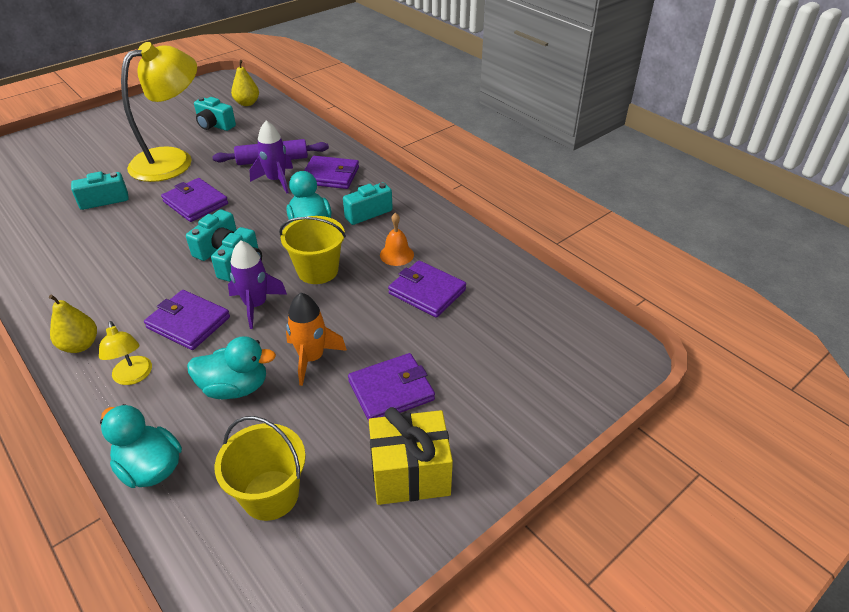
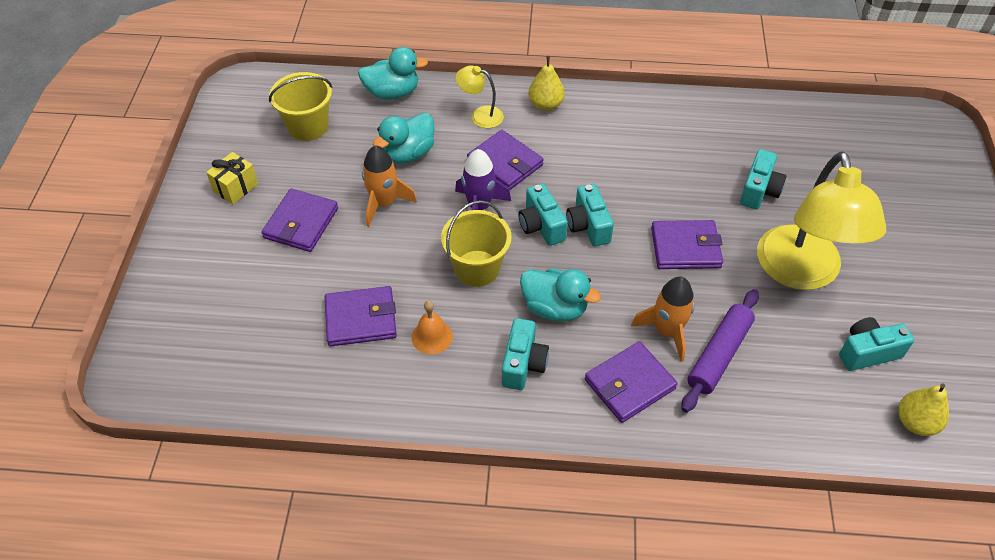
camera: 135 degrees right, 10 degrees up
purple wallet [144,290,230,350] -> purple wallet turned 60 degrees clockwise [467,130,544,190]
purple rocket [250,121,293,193] -> orange rocket [631,276,695,362]
yellow gift [369,407,453,505] -> yellow gift [206,152,258,204], size x0.62

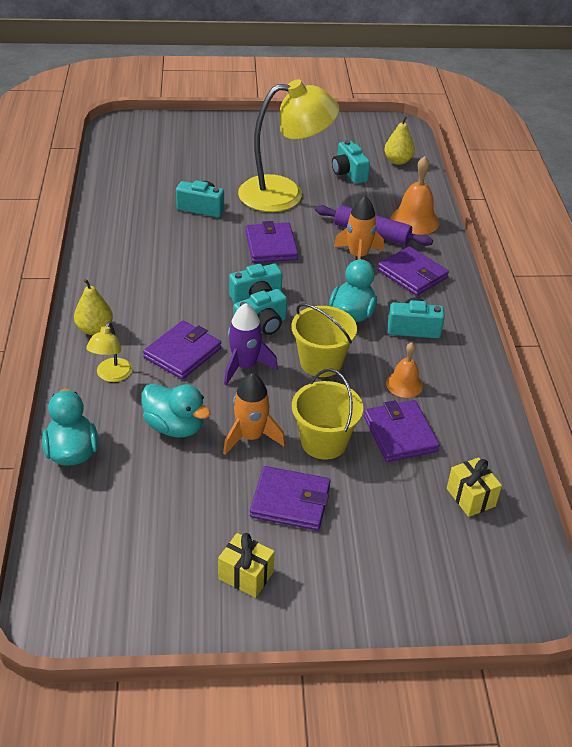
camera: 100 degrees left, 10 degrees down
yellow bucket [269,72,333,141] -> yellow bucket moved to [292,369,363,460]
none -> orange bell [391,156,439,235]
none -> yellow gift [447,457,502,517]

